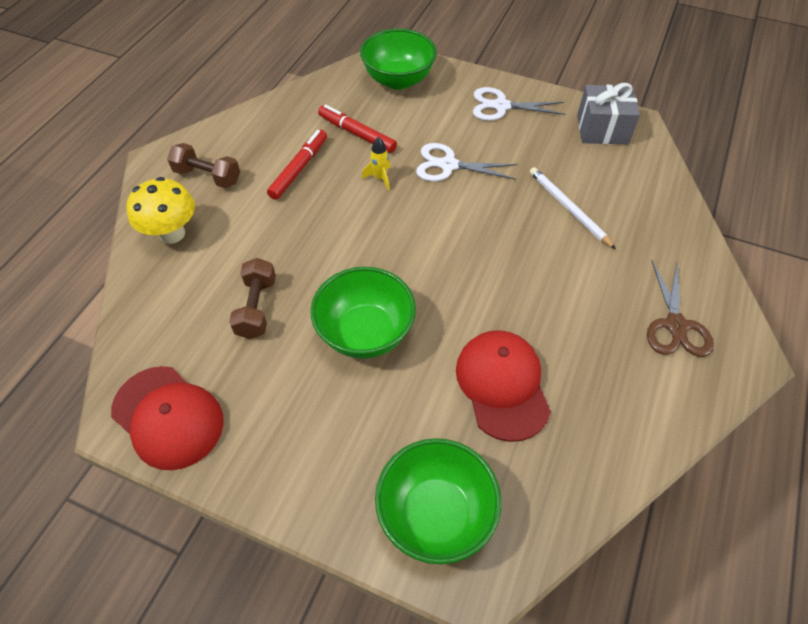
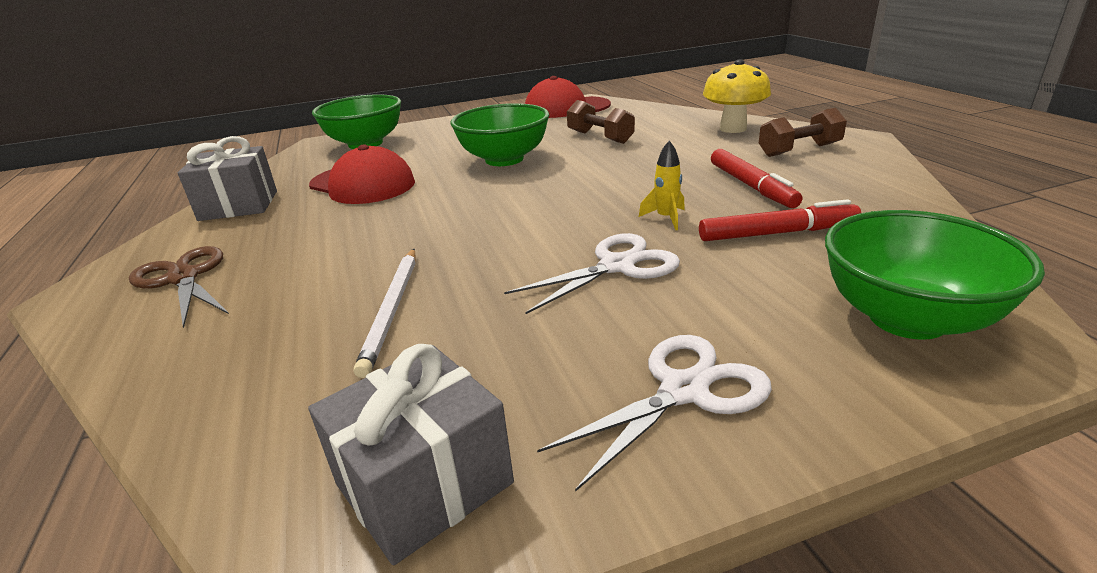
camera: 140 degrees right, 25 degrees down
white pencil [530,167,616,249] -> white pencil turned 75 degrees clockwise [354,249,415,378]
none -> grey gift [178,136,277,221]

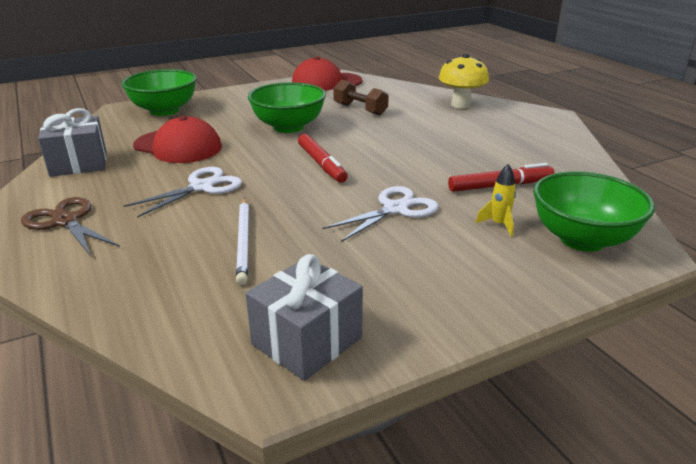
camera: 10 degrees left, 0 degrees up
white scissors [537,335,772,492] -> white scissors moved to [124,167,242,218]
yellow rocket [639,141,685,230] -> yellow rocket moved to [476,164,516,237]
red marker [711,149,802,208] -> red marker moved to [298,134,348,183]
brown dumbbell [759,108,847,157] -> none

